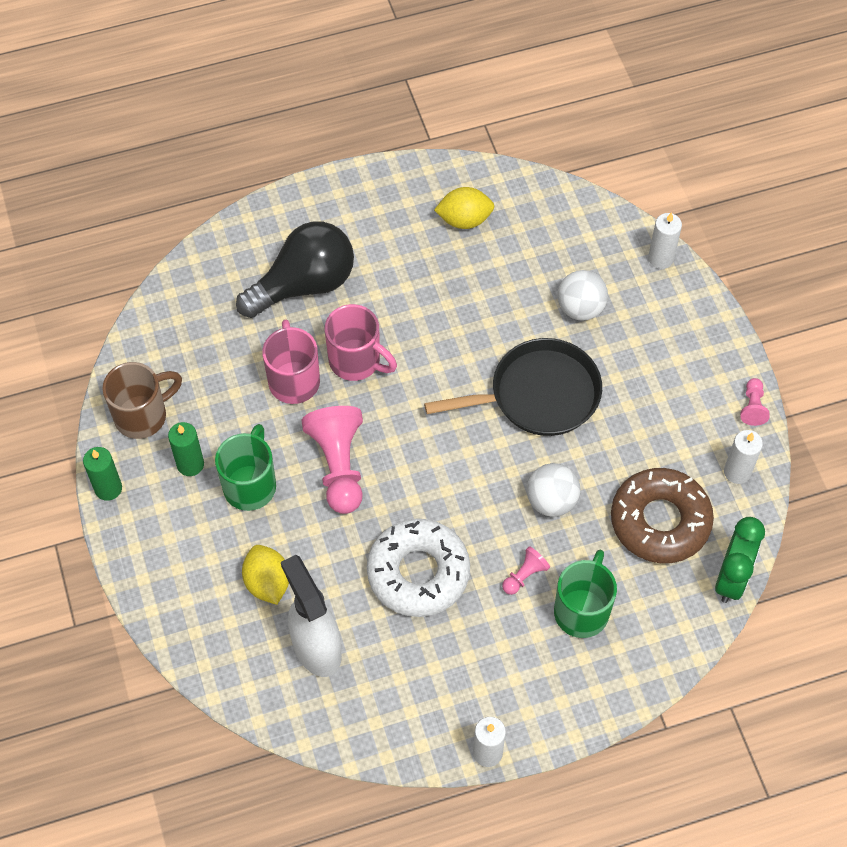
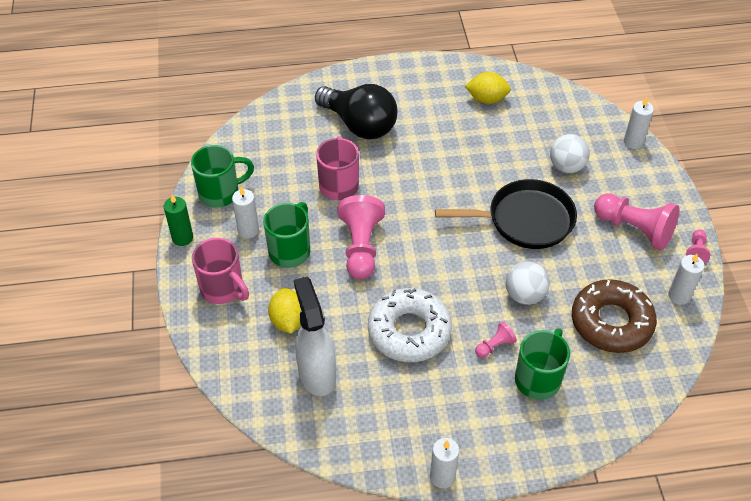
camera: 10 degrees right, 10 degrees down
brown mug [102,362,182,439] -> green mug [191,145,254,208]
green candle [168,422,204,476] -> white candle [232,186,259,238]
black light bulb [236,221,354,318] -> black light bulb turned 60 degrees clockwise [315,84,397,139]
pink mug [325,304,397,381] -> pink mug moved to [192,238,249,304]
green clock [715,517,765,603] -> none
none -> pink pawn [594,193,679,251]

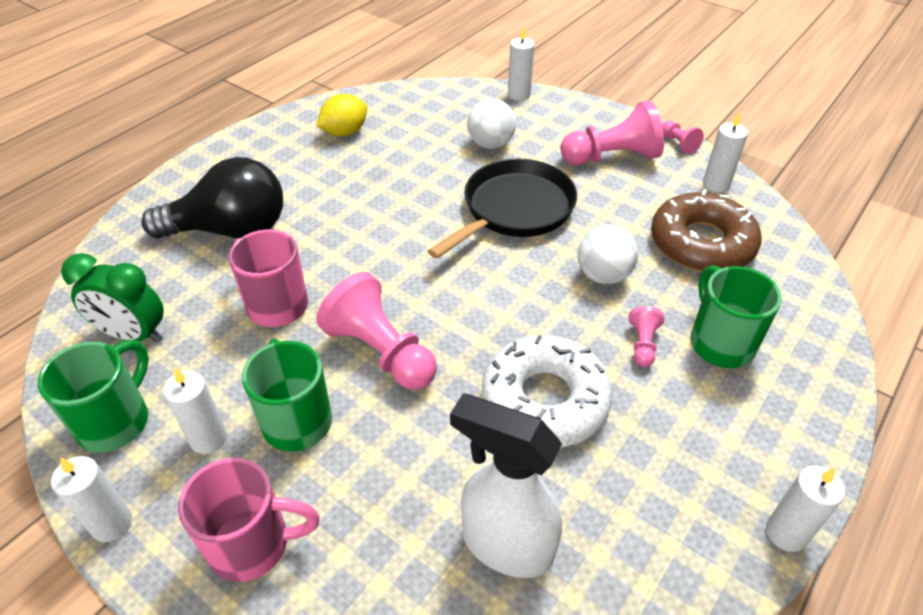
camera: 45 degrees left, 5 degrees down
green candle [164,195,193,246] -> white candle [51,456,132,542]
yellow lemon [268,288,301,334] -> none
none -> green clock [61,253,164,343]

